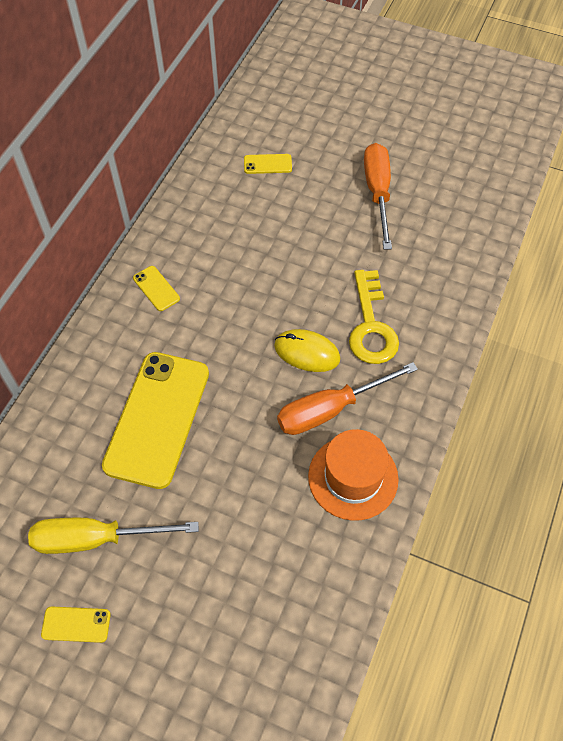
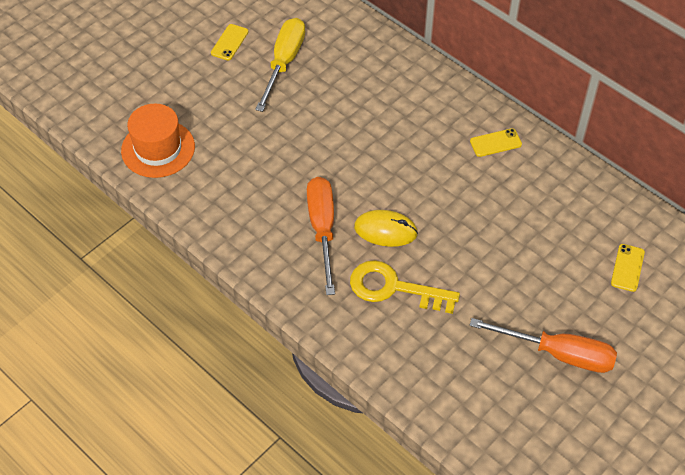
camera: 110 degrees right, 5 degrees down
yellow phone [102,352,209,489] -> none
yellow mouse [274,329,340,372] -> yellow mouse turned 60 degrees clockwise [354,210,418,247]
orange hat [308,429,399,521] -> orange hat moved to [121,103,195,178]

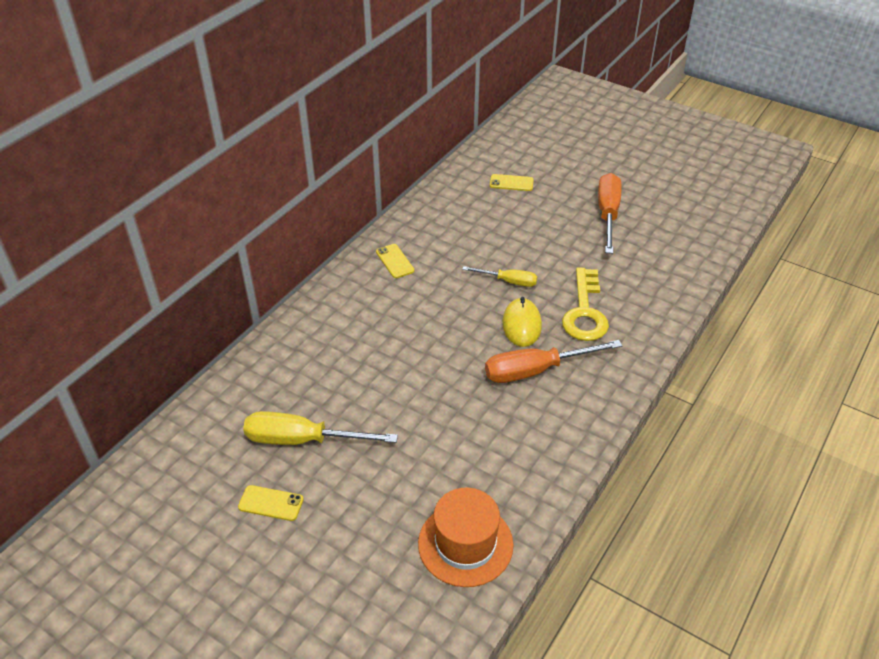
camera: 100 degrees left, 10 degrees down
none -> yellow screwdriver [462,266,537,287]

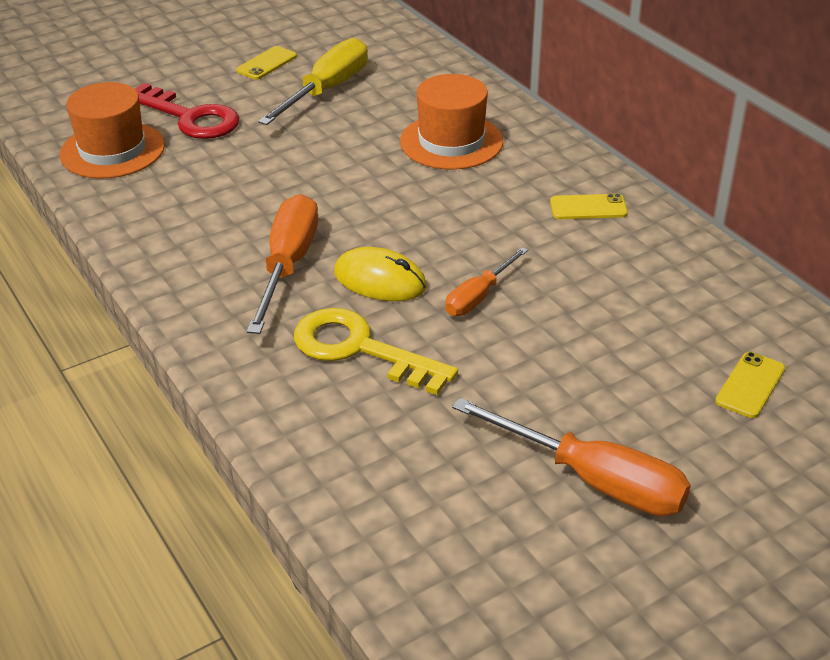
camera: 115 degrees right, 5 degrees down
yellow screwdriver [462,266,537,287] -> orange screwdriver [445,247,528,316]
none -> red key [135,83,240,139]
none -> orange hat [400,74,503,170]

